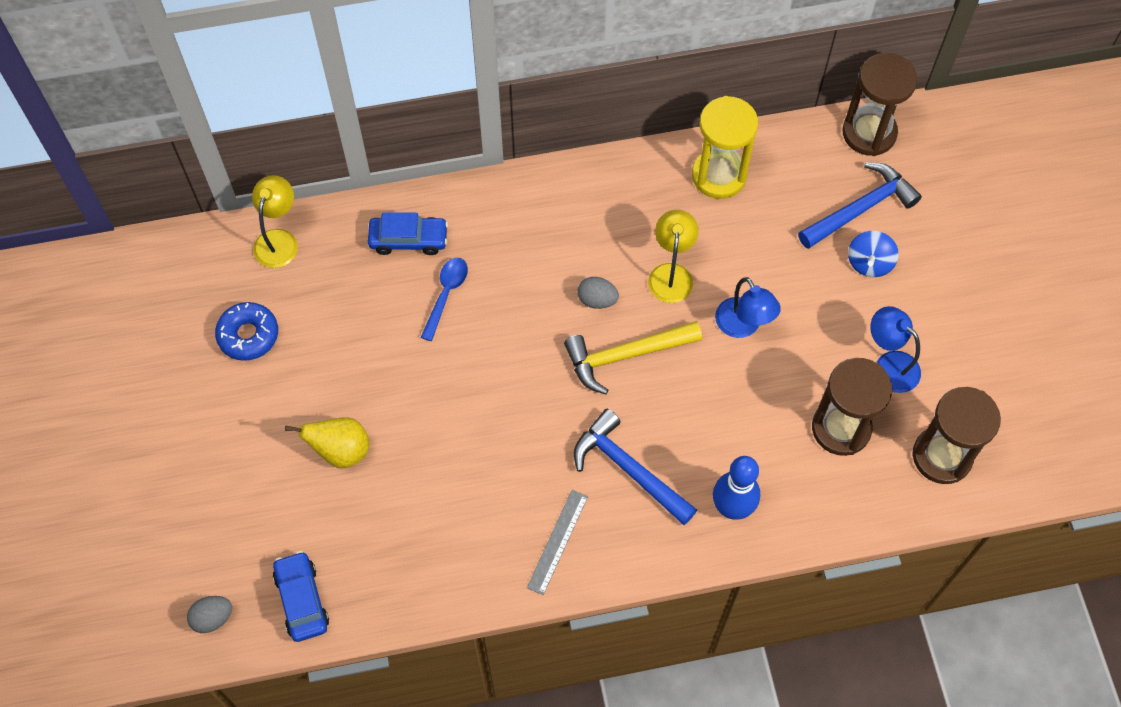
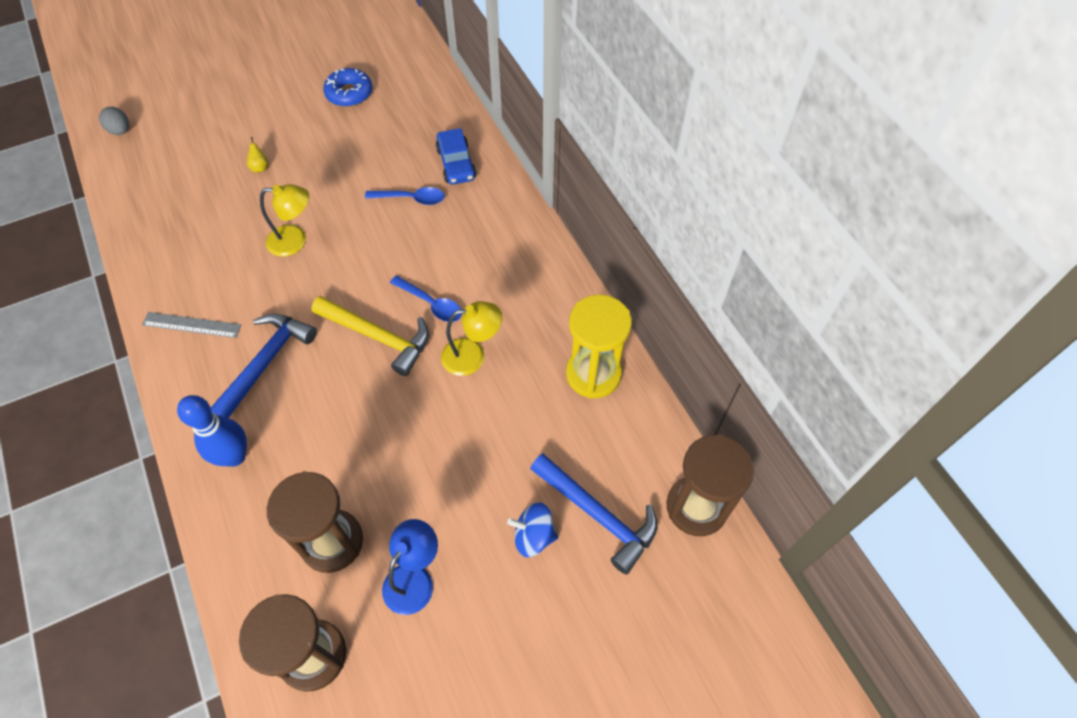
camera: 75 degrees right, 5 degrees down
yellow lamp [252,175,298,268] -> yellow lamp moved to [260,184,309,257]
blue car [273,551,329,642] -> none
yellow pear [285,417,369,468] -> yellow pear [247,137,268,173], size x0.50
yellow hammer [564,321,702,395] -> yellow hammer turned 150 degrees clockwise [311,296,429,376]
grey egg [577,277,619,309] -> blue spoon [390,276,462,322]
blue lamp [715,277,781,338] -> none

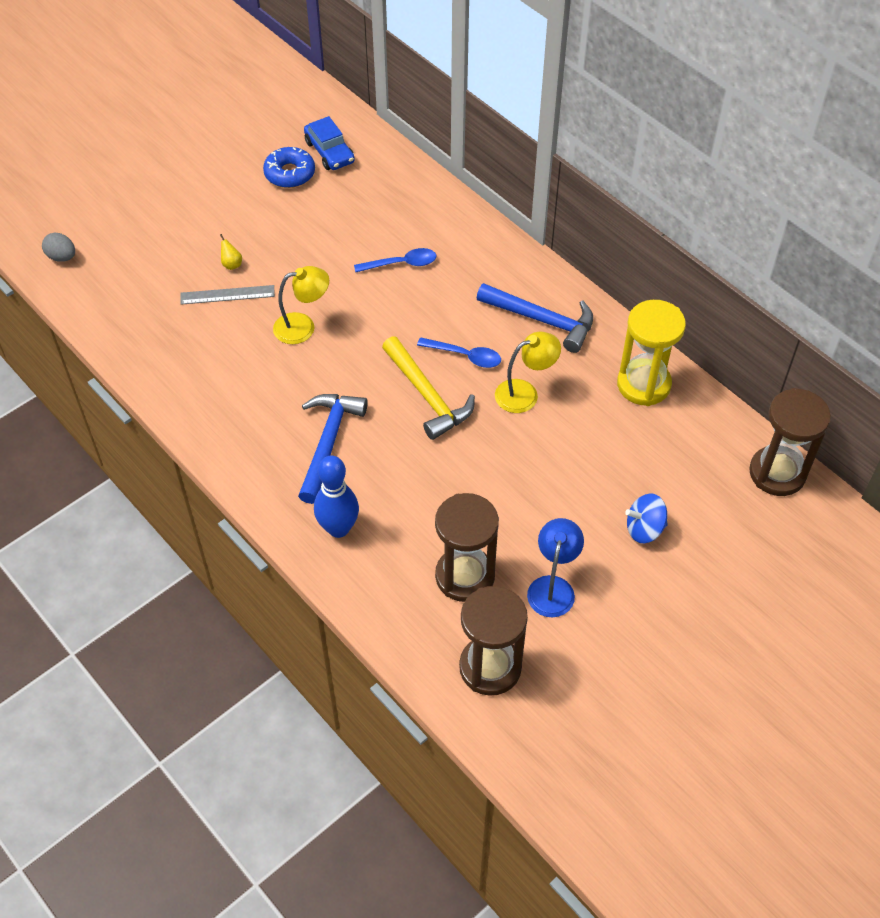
camera: 15 degrees left, 5 degrees down
grey ruler [142,312,241,338] -> grey ruler moved to [180,285,275,305]
yellow hammer [311,296,429,376] -> yellow hammer turned 45 degrees clockwise [382,336,475,440]
blue car [436,128,476,185] -> blue car moved to [304,116,355,170]
blue hammer [530,453,657,575] -> blue hammer moved to [477,283,593,353]

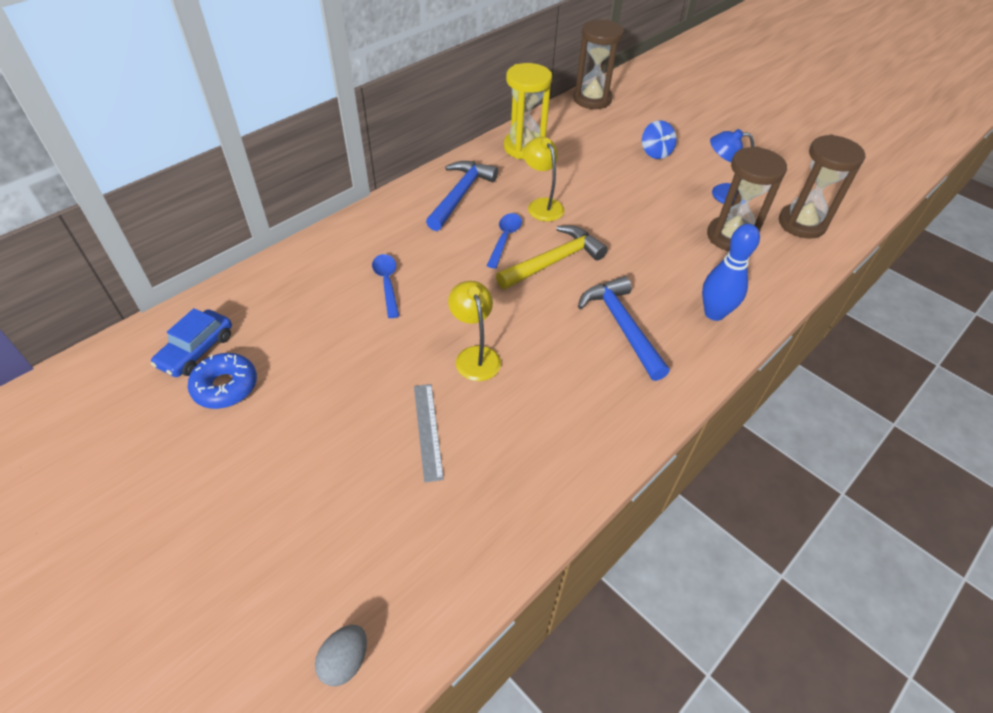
camera: 95 degrees left, 5 degrees down
yellow pear [220,234,242,270] -> none
blue hammer [298,394,368,504] -> blue hammer turned 60 degrees clockwise [578,276,670,381]
blue car [304,116,355,170] -> blue car turned 150 degrees clockwise [151,308,232,377]

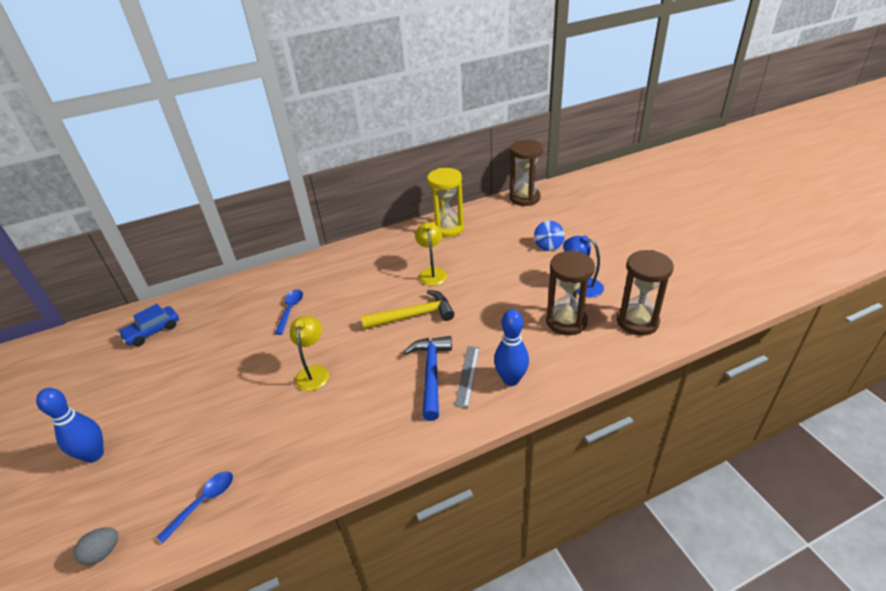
camera: 25 degrees right, 10 degrees down
blue donut [188,353,257,409] -> none
grey ruler [414,384,444,483] -> grey ruler moved to [455,346,480,408]
blue hammer [426,161,498,231] -> none
blue spoon [487,213,522,269] -> blue spoon moved to [156,471,233,544]
none -> blue bowling pin [36,388,104,463]

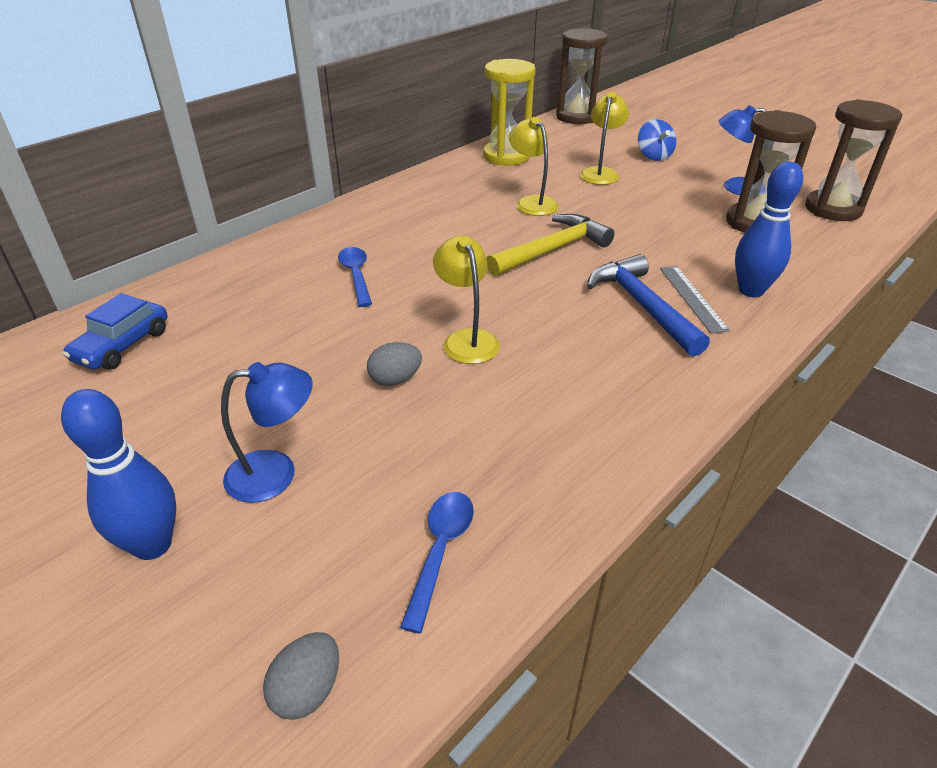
camera: 25 degrees left, 0 degrees up
none -> blue lamp [221,362,313,503]
none -> grey egg [367,342,422,386]
none -> yellow lamp [580,92,629,185]

